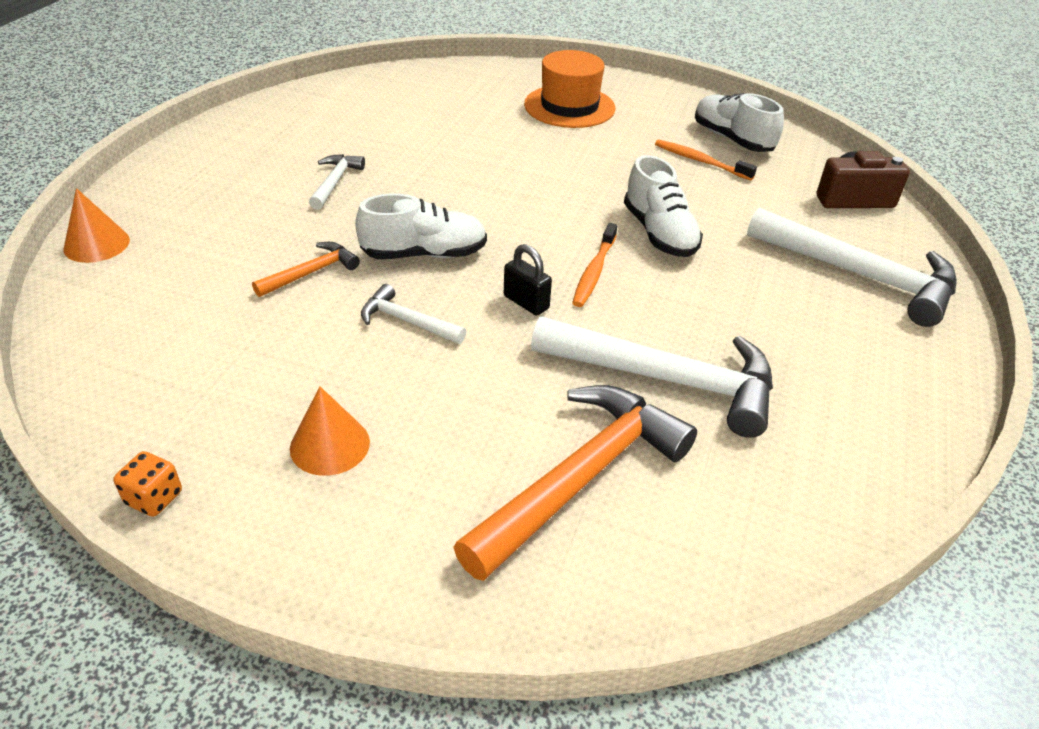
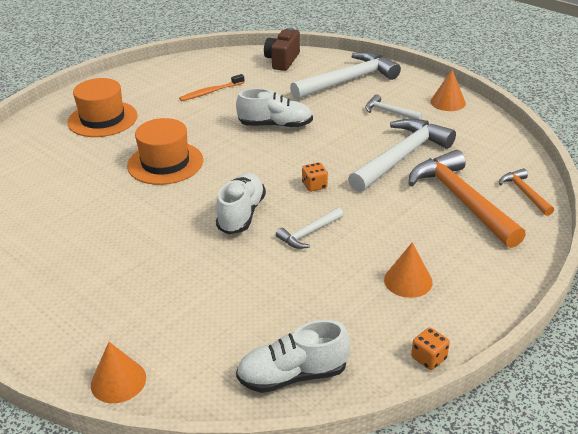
camera: 65 degrees left, 5 degrees down
orange hammer [252,242,360,297] -> orange hammer moved to [499,169,554,216]
white hammer [309,154,365,210] -> white hammer moved to [365,94,423,119]
black padlock [504,244,552,316] -> orange dice [302,162,328,192]
orange toothbrush [572,223,617,307] -> none
white shoe [695,93,784,152] -> white shoe moved to [236,320,350,393]
none -> orange hat [127,118,203,185]
none -> orange cone [430,70,466,111]

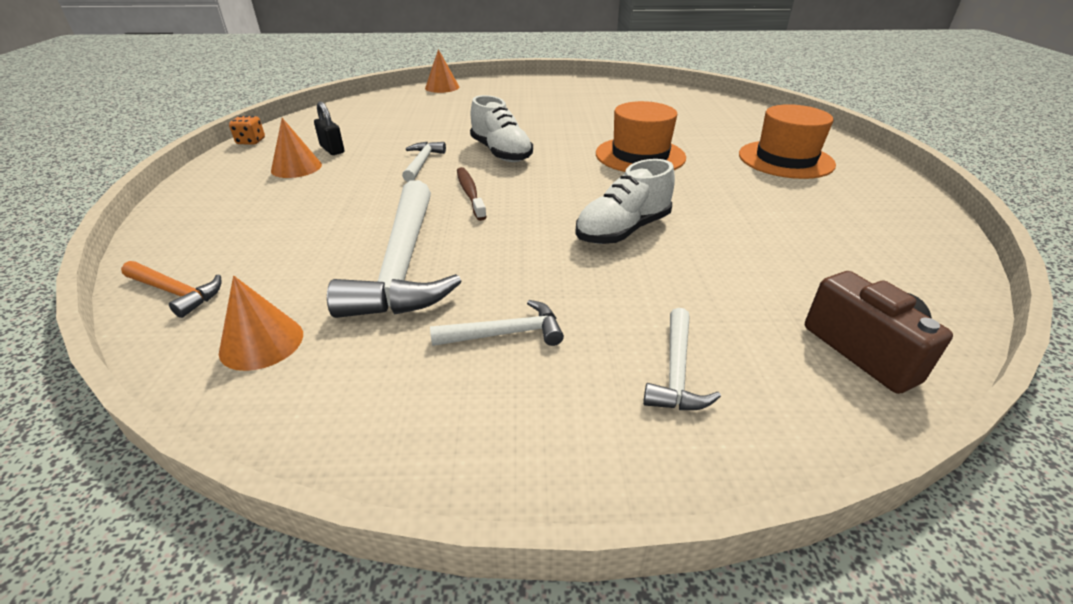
camera: 135 degrees right, 0 degrees up
orange toothbrush [179,74,245,101] -> none
white shoe [236,320,350,393] -> none
white hammer [290,52,401,100] -> white hammer [643,308,721,410], size x0.49
orange dice [302,162,328,192] -> brown toothbrush [457,167,487,221]
orange hammer [408,150,526,248] -> none
orange cone [430,70,466,111] -> orange cone moved to [219,276,303,371]
none -> black padlock [314,102,344,155]

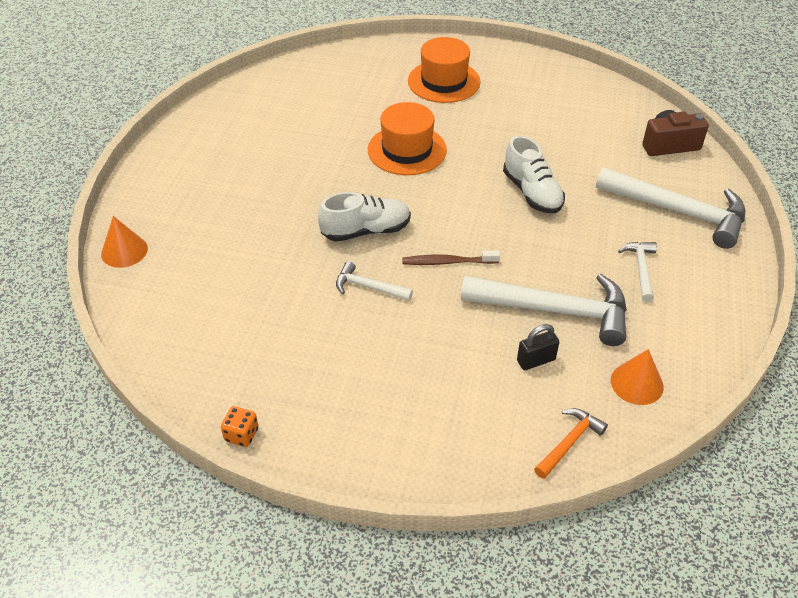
camera: 75 degrees left, 10 degrees up
orange cone [271,118,322,178] -> none
black padlock [314,102,344,155] -> black padlock moved to [517,324,559,370]
white hammer [643,308,721,410] -> white hammer [596,167,745,249], size x2.05

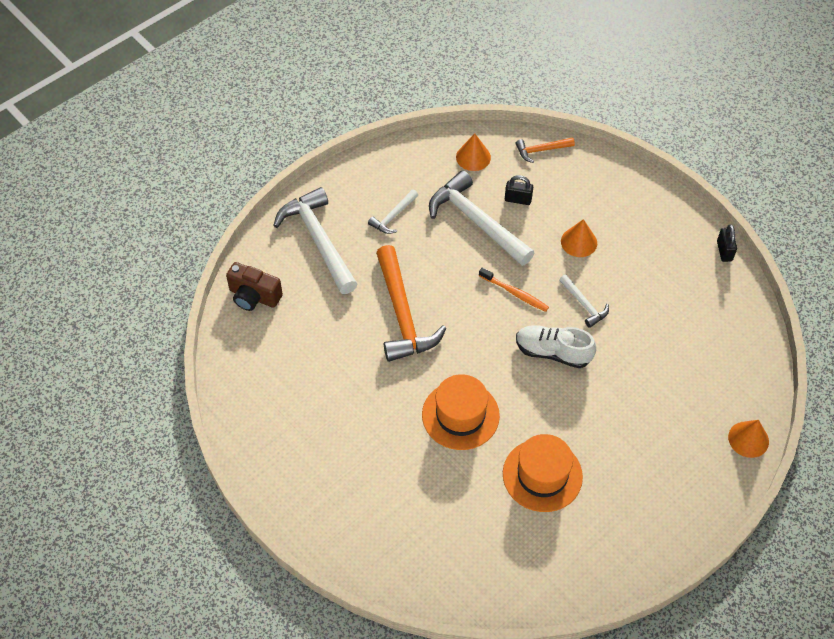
camera: 145 degrees left, 10 degrees up
orange dice [221,406,258,447] -> black padlock [717,224,737,262]
brown toothbrush [402,251,500,265] -> orange toothbrush [479,267,549,312]
orange hat [408,37,481,103] -> orange hat moved to [503,434,583,512]
white shoe [503,136,565,213] -> orange hammer [376,245,447,362]
none -> orange cone [561,219,597,257]

